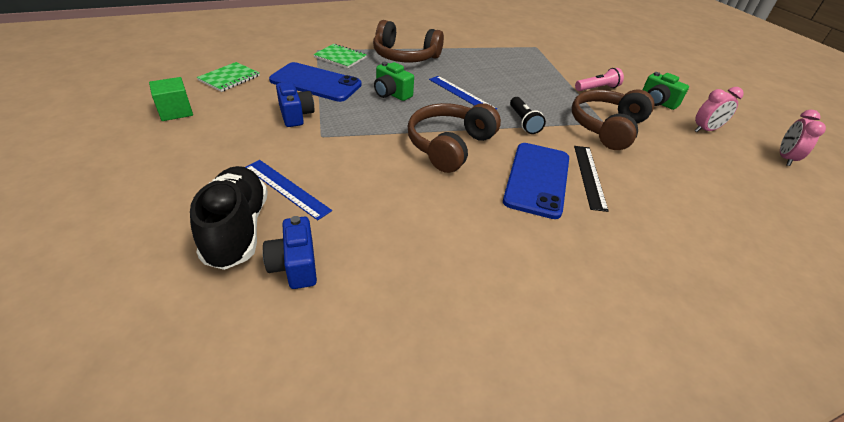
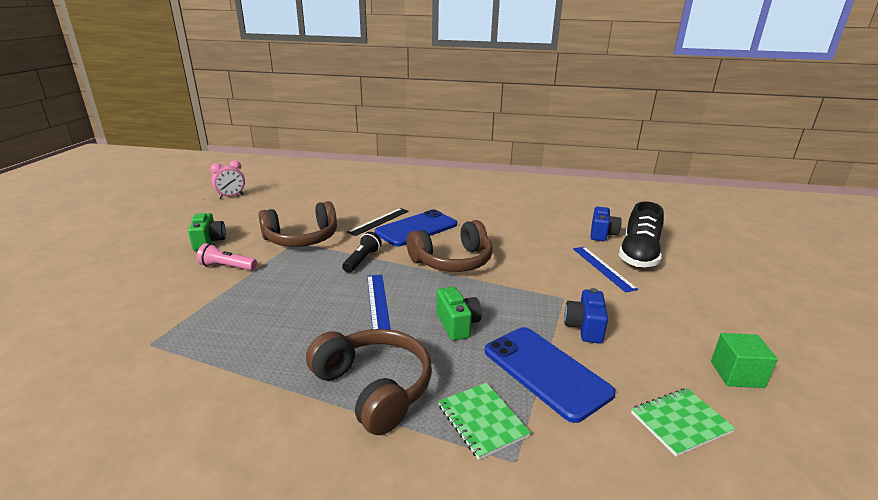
camera: 145 degrees left, 15 degrees down
pink clock [695,87,744,132] -> none

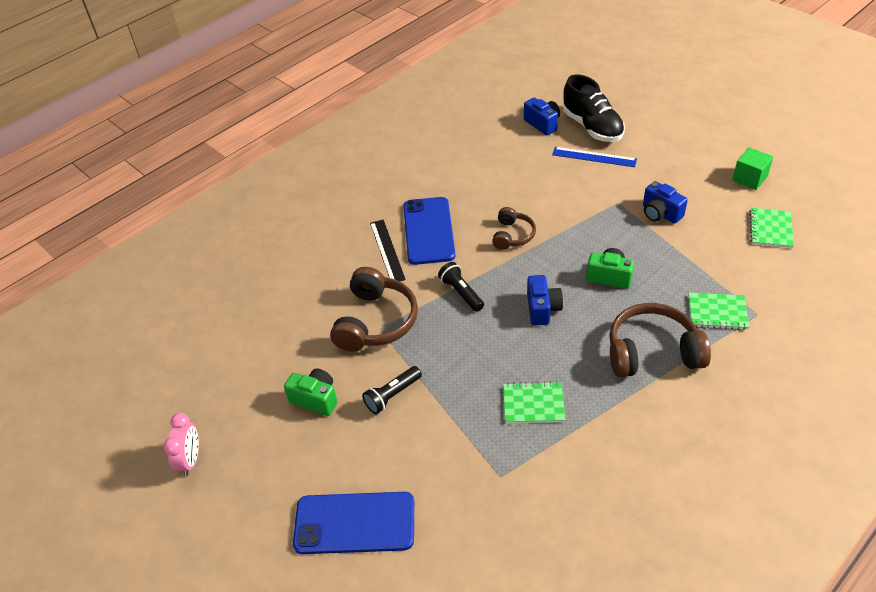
camera: 50 degrees left, 20 degrees up
pink flashlight [197,243,257,270] -> black flashlight [362,366,422,414]
pink clock [210,160,245,199] -> pink clock moved to [163,413,199,476]
blue ruler [367,275,391,330] -> blue camera [527,275,563,326]
brown headphones [407,220,493,272] -> brown headphones [492,207,536,250], size x0.57
blue phone [485,327,616,423] -> blue phone moved to [293,492,414,554]
none -> green notebook [503,381,566,424]

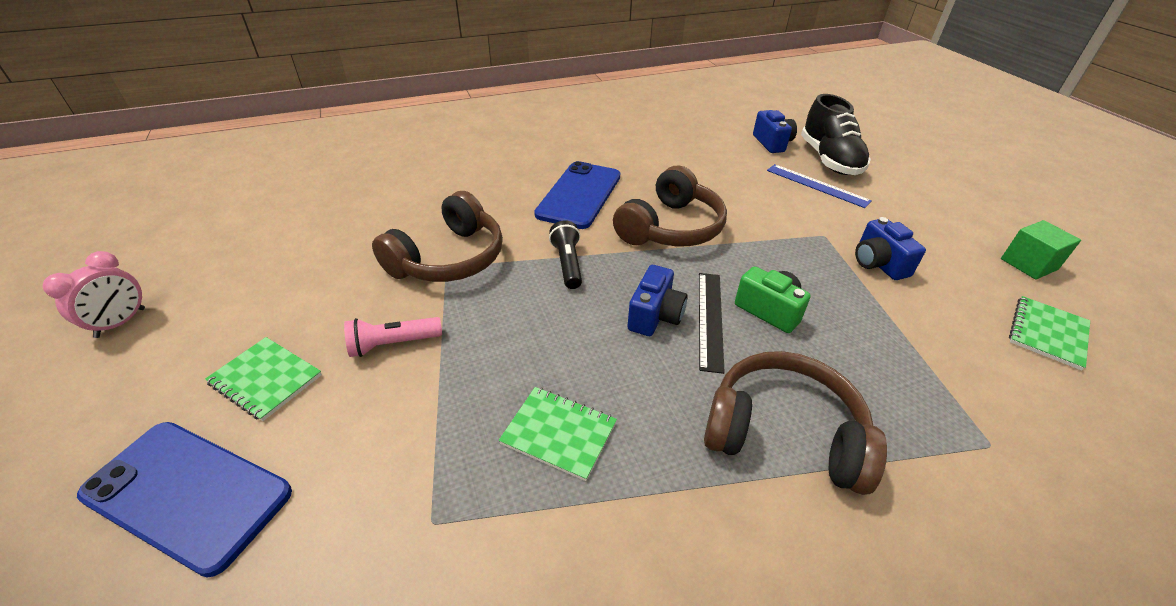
camera: 20 degrees right, 5 degrees down
green camera [284,368,337,416] -> none
black flashlight [362,366,422,414] -> pink flashlight [344,317,442,357]
black ruler [370,220,406,282] -> black ruler moved to [699,273,725,374]
brown headphones [492,207,536,250] -> brown headphones [613,166,727,246], size x1.76
green notebook [689,293,749,330] -> green notebook moved to [205,337,322,421]

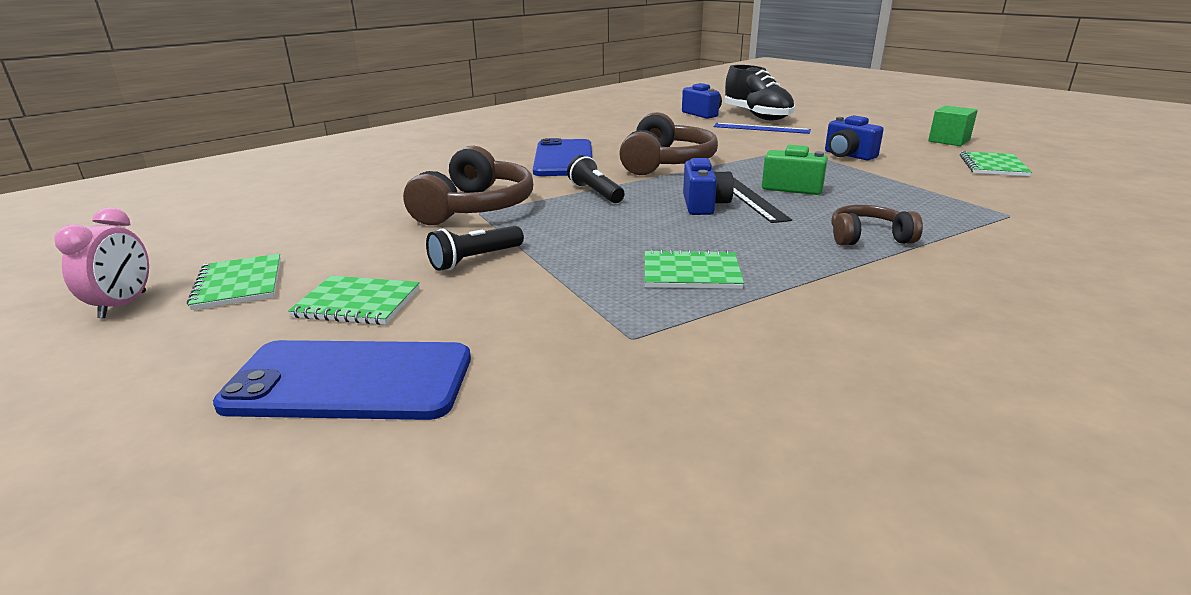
camera: 20 degrees left, 15 degrees down
pink flashlight [344,317,442,357] -> black flashlight [426,226,524,271]
brown headphones [704,351,887,495] -> brown headphones [831,205,923,246], size x0.57
none -> green notebook [187,254,281,310]

